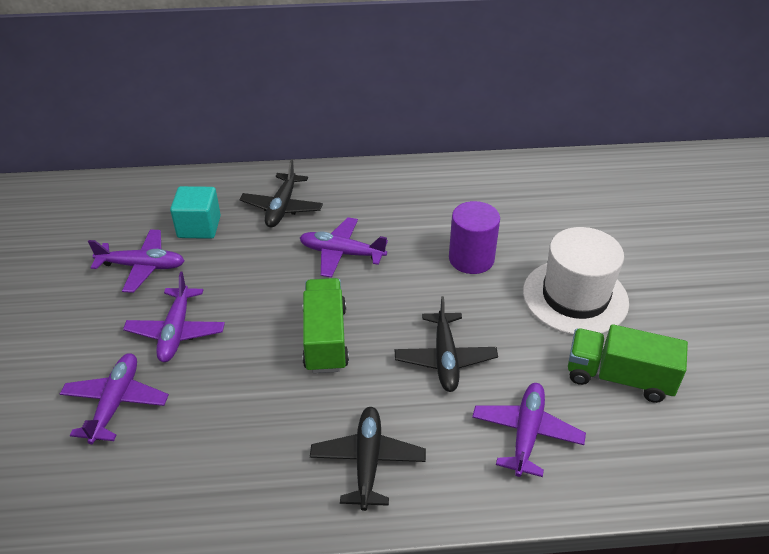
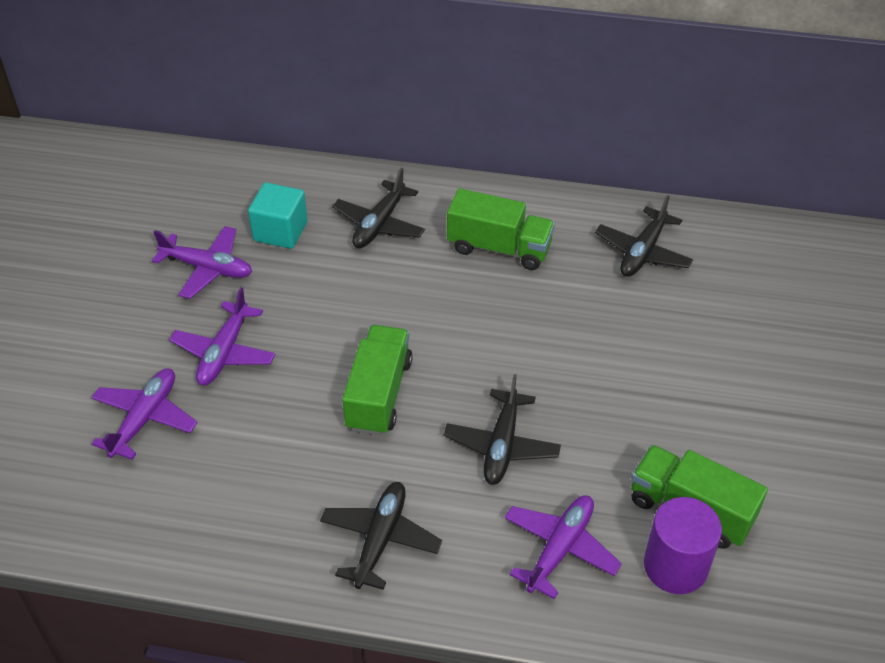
camera: 15 degrees right, 5 degrees up
purple plane [300,217,388,278] -> none
purple cylinder [449,201,500,274] -> purple cylinder moved to [644,497,722,594]
white hat [523,227,629,335] -> none
none -> green truck [447,188,555,270]
none -> black plane [595,195,694,277]

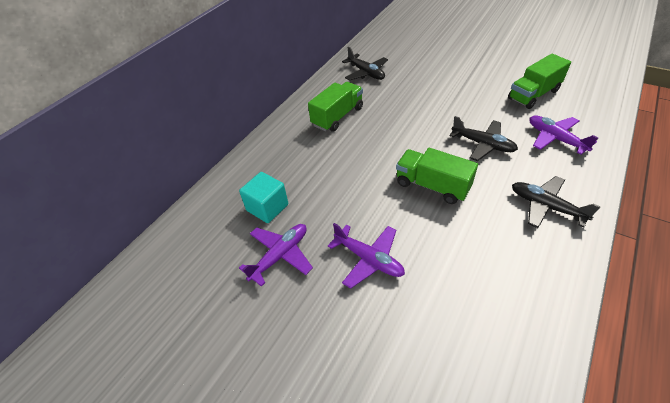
camera: 65 degrees left, 0 degrees up
purple plane [91,369,198,460] -> none
black plane [332,168,425,248] -> none
purple cylinder [644,497,722,594] -> none

